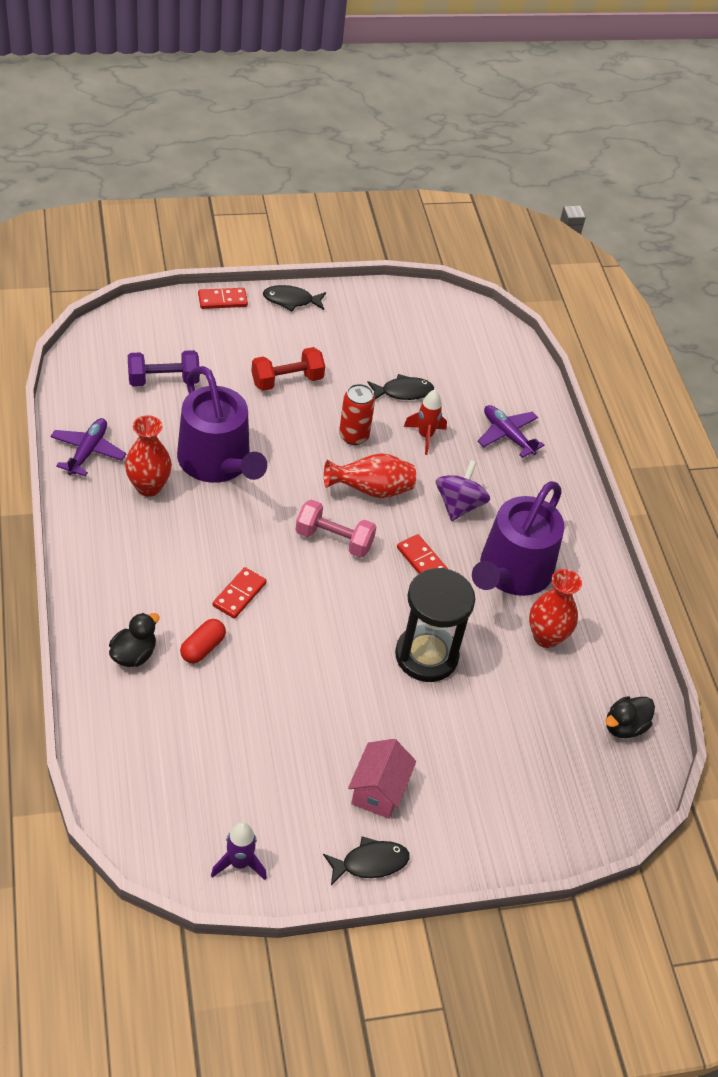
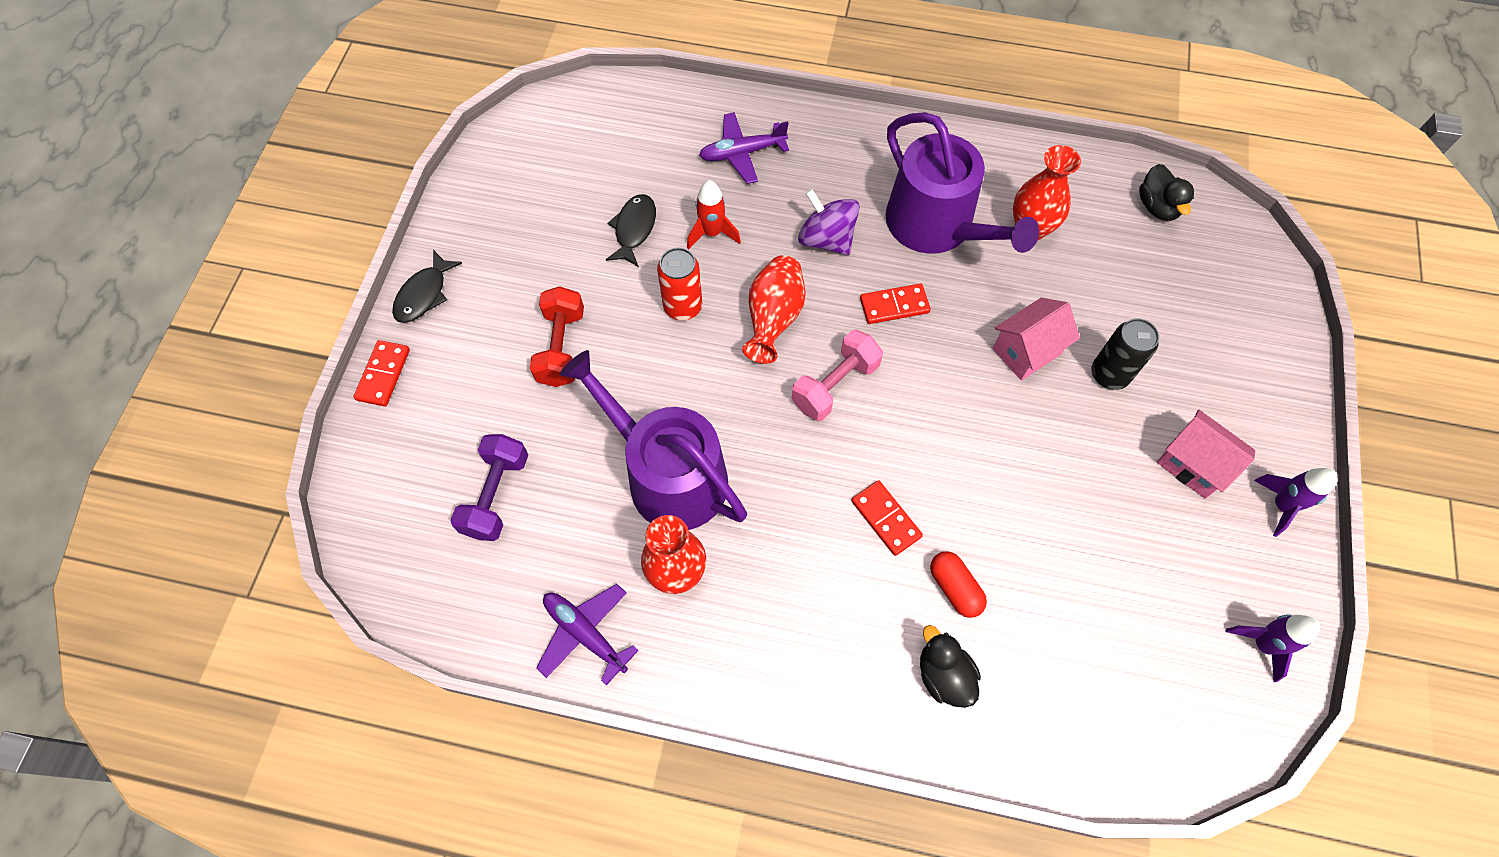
camera: 60 degrees left, 15 degrees up
purple watering can [177,366,267,483] -> purple watering can turned 135 degrees counterclockwise [560,350,747,530]
black fish [323,837,410,885] -> purple rocket [1254,468,1337,537]
black hourglass [395,568,475,682] -> pink house [993,298,1080,381]
none -> black can [1091,318,1159,390]

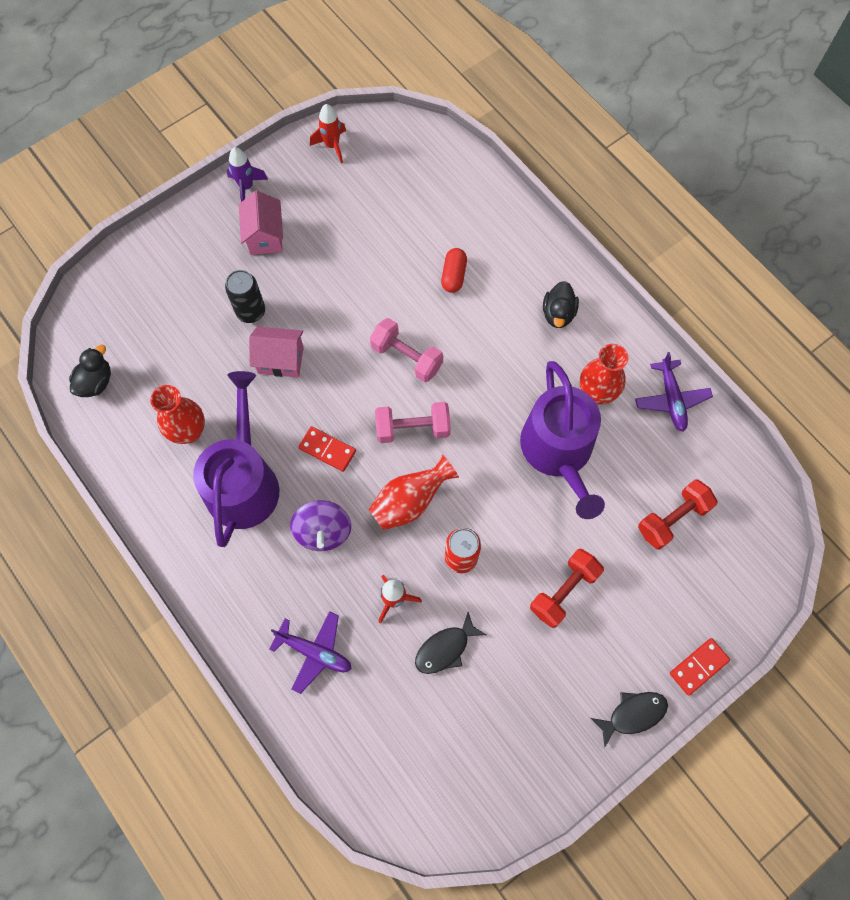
camera: 140 degrees left, 5 degrees up
purple dumbbell [450,434,528,541] -> red dumbbell [638,479,718,550]
red domino [851,480,923,556] -> none
black duck [920,625,981,708] -> black duck moved to [543,281,579,328]
purple rocket [1225,615,1320,682] -> red rocket [310,104,346,163]
none -> pink dumbbell [370,318,443,382]

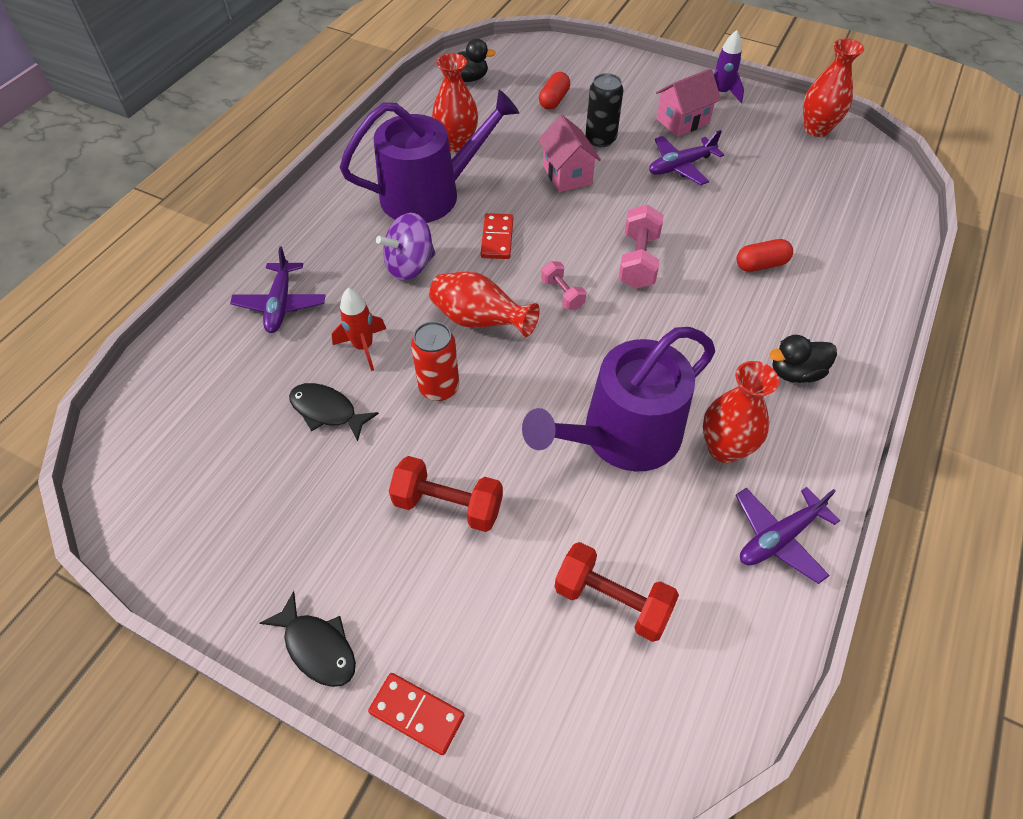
camera: 65 degrees right, 15 degrees down
red rocket [310,104,346,163] -> red vase [803,38,864,137]
pink dumbbell [375,402,451,443] -> pink dumbbell [541,261,586,310], size x0.61
none -> red capsule [539,72,570,110]
none -> purple plane [649,130,724,185]

